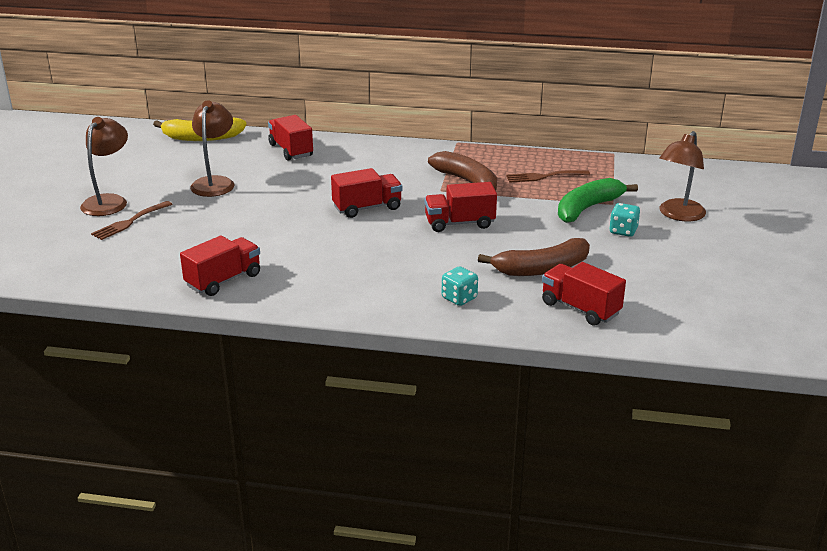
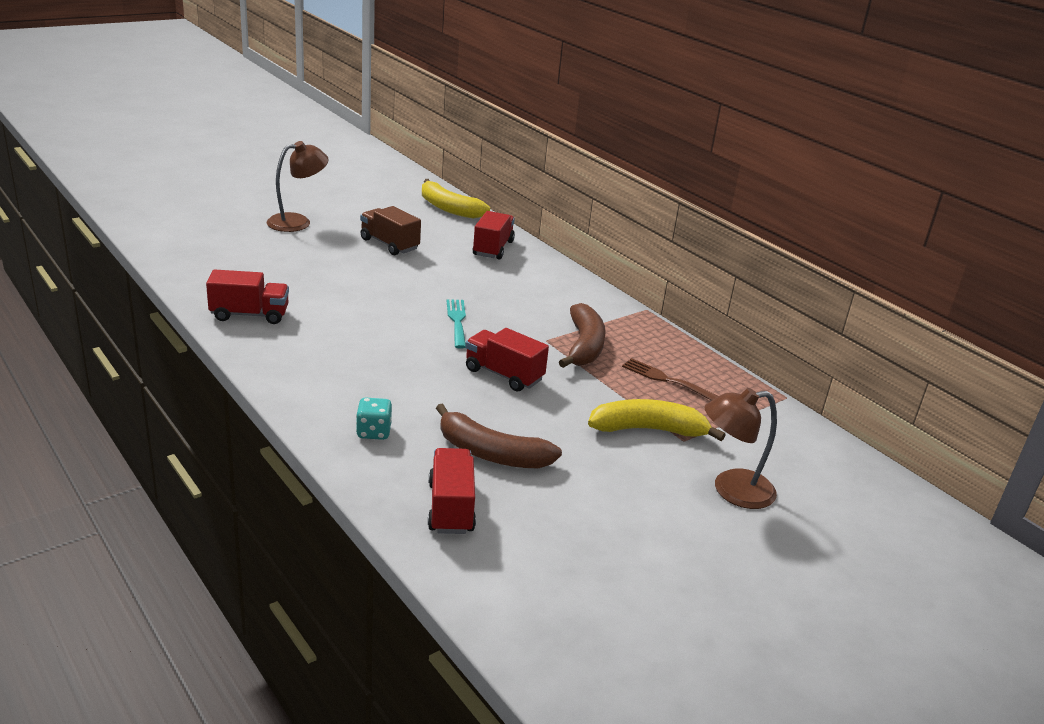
camera: 40 degrees right, 0 degrees up
brown fork [91,201,173,240] -> none
brown lamp [190,100,235,197] -> brown truck [360,206,421,255]
red truck [331,168,402,218] -> turquoise fork [447,299,466,349]
green banana [558,178,638,223] -> yellow banana [588,399,725,441]
turquoise dice [609,203,640,237] -> none

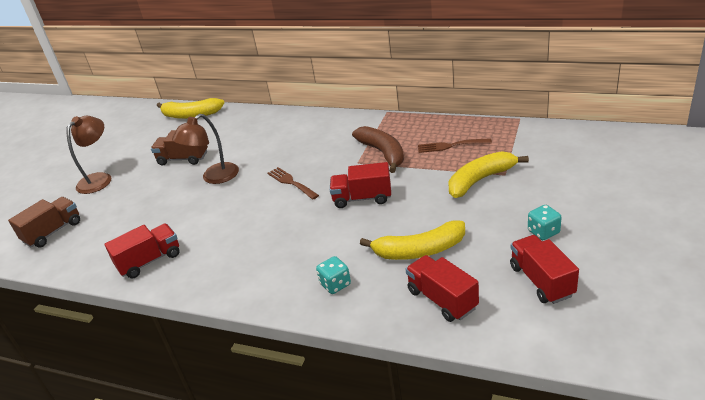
camera: 25 degrees left, 5 degrees up
brown banana [436,403,562,468] -> yellow banana [360,220,465,260]
turquoise fork [447,299,466,349] -> brown fork [268,167,319,199]
red truck [473,211,515,259] -> red truck moved to [510,235,579,304]
brown lamp [704,388,777,509] -> brown lamp moved to [172,114,239,184]
none -> brown truck [8,197,80,248]
none -> turquoise dice [528,205,562,240]

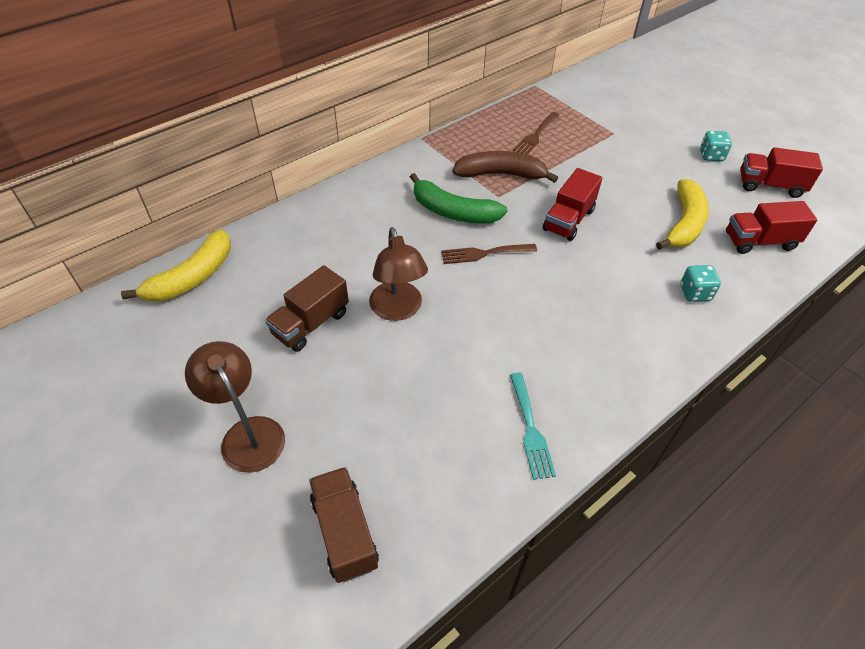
camera: 65 degrees left, 15 degrees up
red truck [104,223,180,278] -> turquoise fork [510,373,556,480]
yellow banana [449,151,529,198] -> none
none -> green banana [410,173,508,224]

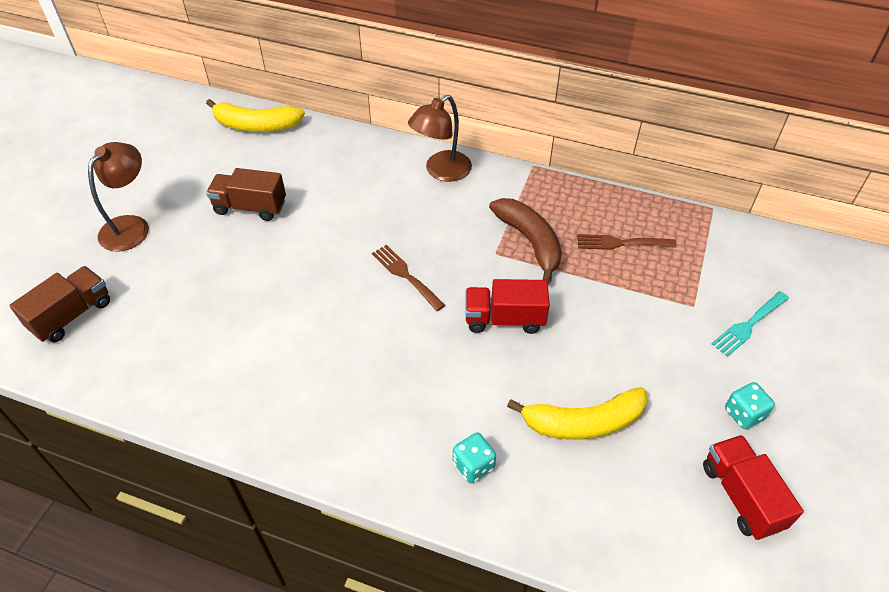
camera: 60 degrees right, 0 degrees up
brown lamp [369,227,428,321] -> brown lamp moved to [408,95,472,182]
green banana [410,173,508,224] -> none
turquoise fork [510,373,556,480] -> turquoise fork moved to [711,291,789,357]
red truck [726,201,817,254] -> none

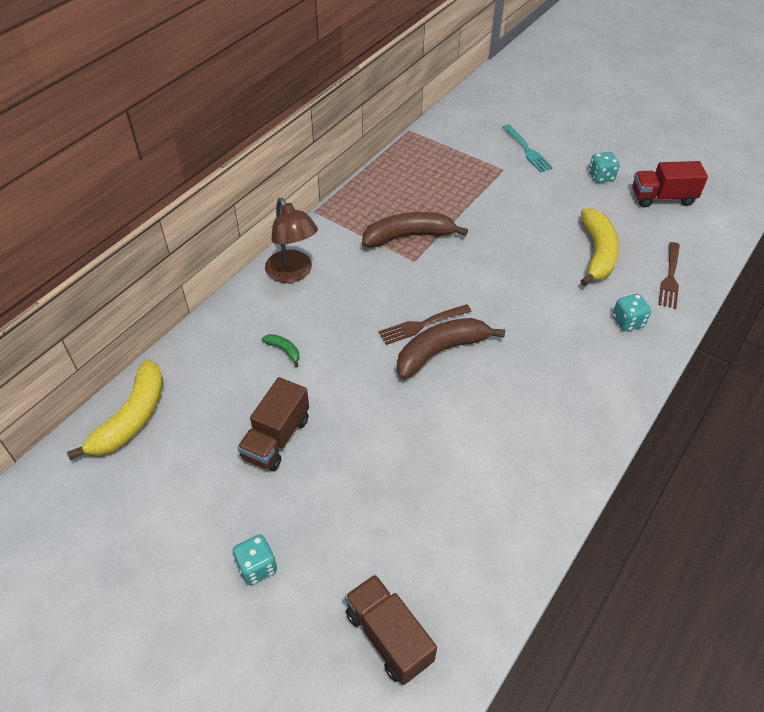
camera: 75 degrees left, 0 degrees up
brown lamp [88,142,149,251] -> turquoise dice [233,534,277,585]
red truck [466,279,550,334] -> none
brown fork [577,234,677,250] -> brown fork moved to [658,242,680,309]
none -> green banana [261,334,300,367]
none -> brown banana [397,318,505,379]

